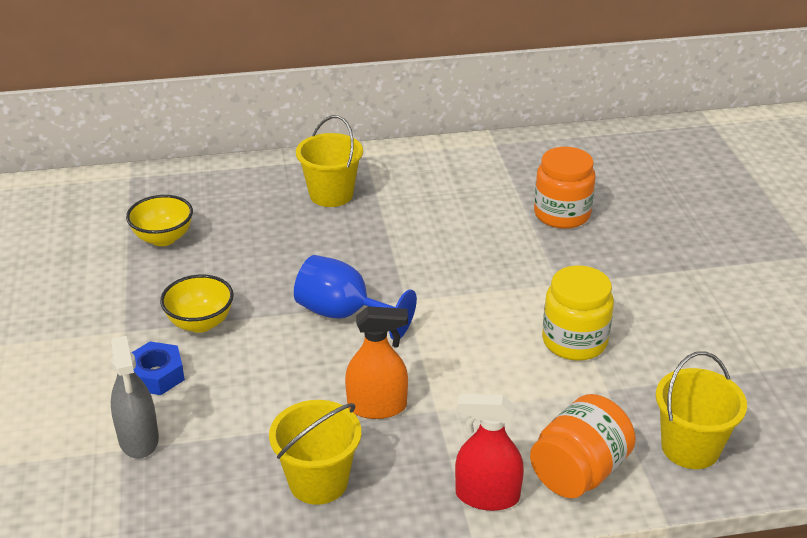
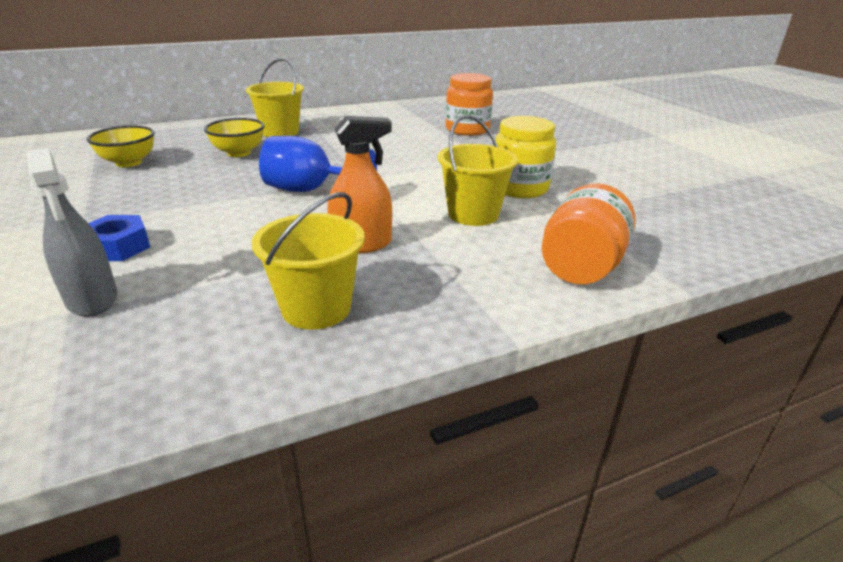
camera: 15 degrees left, 5 degrees down
yellow bowl [160,275,234,333] -> yellow bowl moved to [204,118,264,157]
red spray bottle [455,394,524,511] -> none
yellow bucket [656,351,747,469] -> yellow bucket moved to [438,115,518,226]

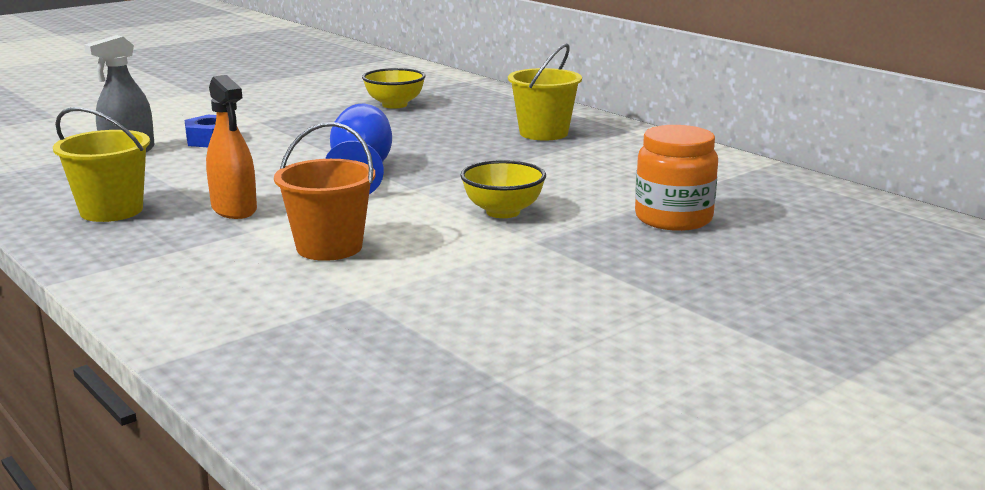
camera: 75 degrees right, 10 degrees down
yellow bowl [204,118,264,157] -> yellow bowl moved to [460,160,546,218]
yellow bucket [438,115,518,226] -> orange bucket [274,122,375,261]
yellow jar [495,116,556,198] -> none
orange jar [542,184,636,284] -> none

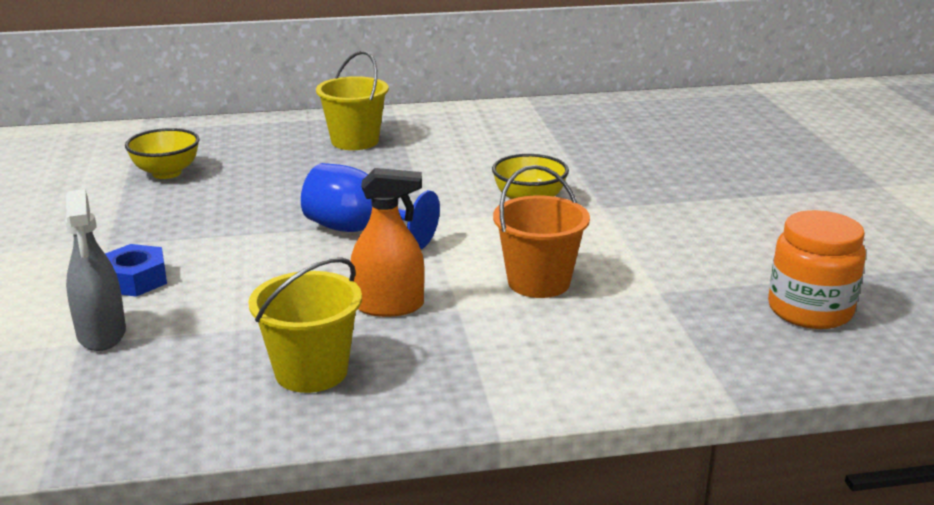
camera: 60 degrees left, 5 degrees up
orange jar [635,125,718,231] -> orange jar moved to [768,210,866,329]

